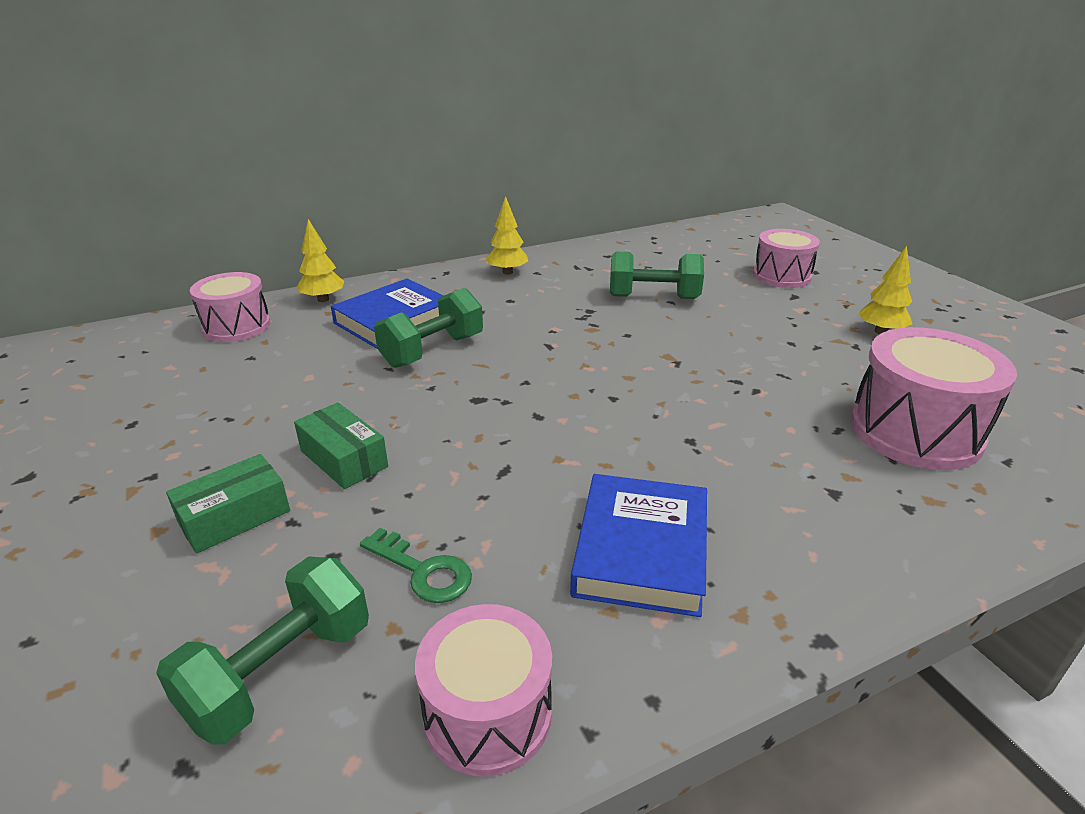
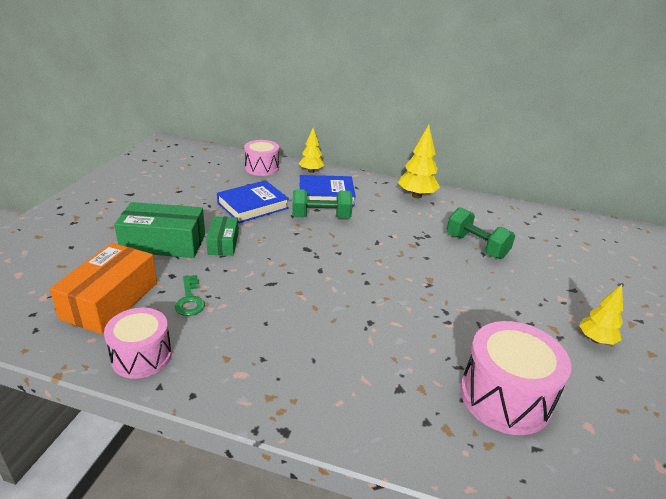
camera: 40 degrees right, 0 degrees up
green dumbbell [156,556,369,745] -> orange box [49,243,157,334]
green box [166,454,290,554] -> green box [114,202,205,258], size x1.71
yellow tree [486,196,528,275] -> yellow tree [398,125,440,198], size x1.52
blue book [570,474,707,617] -> blue book moved to [217,180,289,223]
pink drum [753,229,820,288] -> none

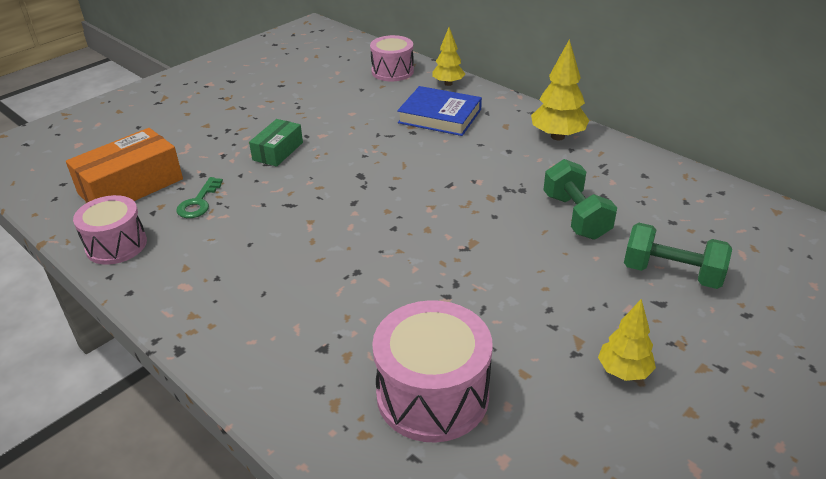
camera: 30 degrees right, 5 degrees up
green box [114,202,205,258] -> none
blue book [217,180,289,223] -> none
green dumbbell [292,189,353,218] -> green dumbbell moved to [624,223,732,289]

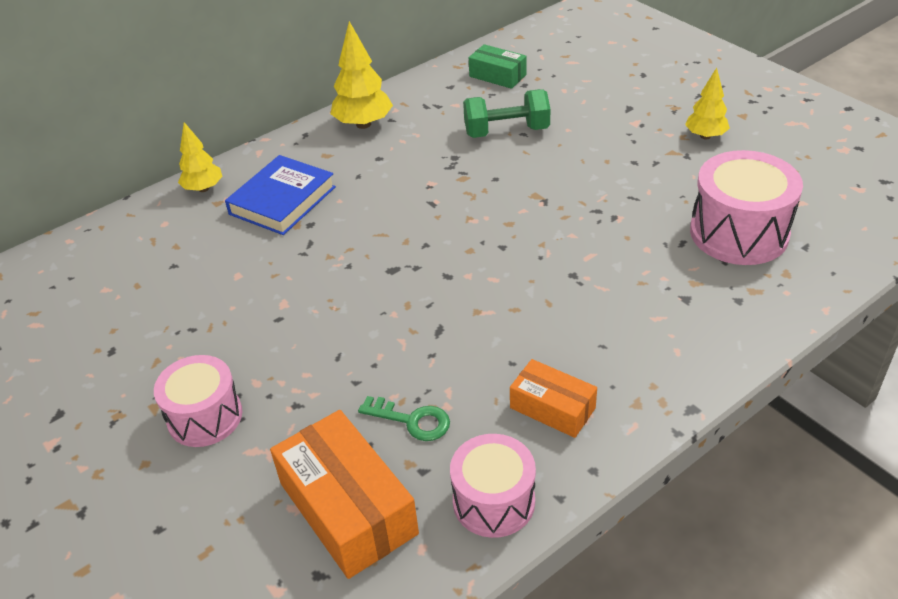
camera: 80 degrees left, 5 degrees up
green box [249,119,303,167] -> green box moved to [469,44,526,89]
pink drum [370,35,414,81] -> pink drum moved to [154,355,242,447]
green dumbbell [624,223,732,289] -> none
none -> orange box [510,359,597,438]

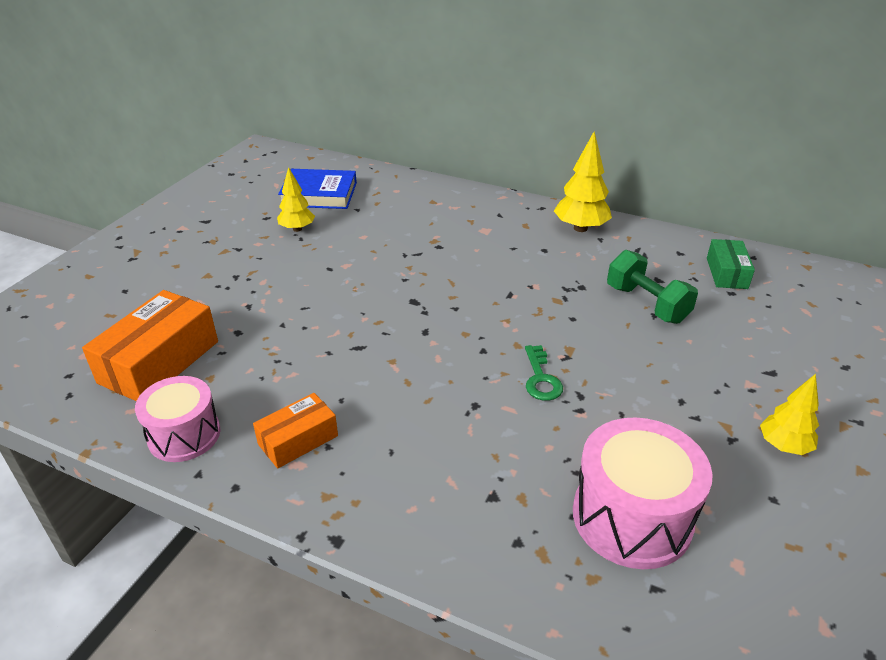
camera: 60 degrees right, 5 degrees down
pink drum [154,355,242,447] -> none
yellow tree [178,122,223,192] -> yellow tree moved to [277,167,315,232]
blue book [225,155,336,235] -> blue book moved to [278,169,357,209]
green key [358,396,450,441] -> green key moved to [525,345,563,401]
orange box [510,359,597,438] -> orange box turned 45 degrees clockwise [253,393,338,469]

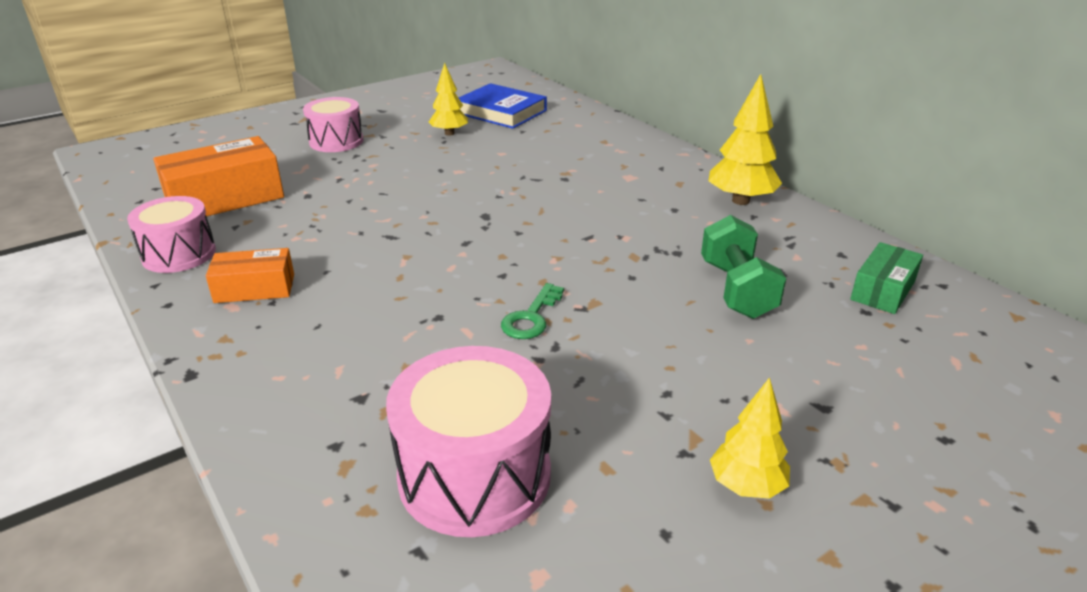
camera: 30 degrees right, 5 degrees down
none -> pink drum [303,97,363,152]

